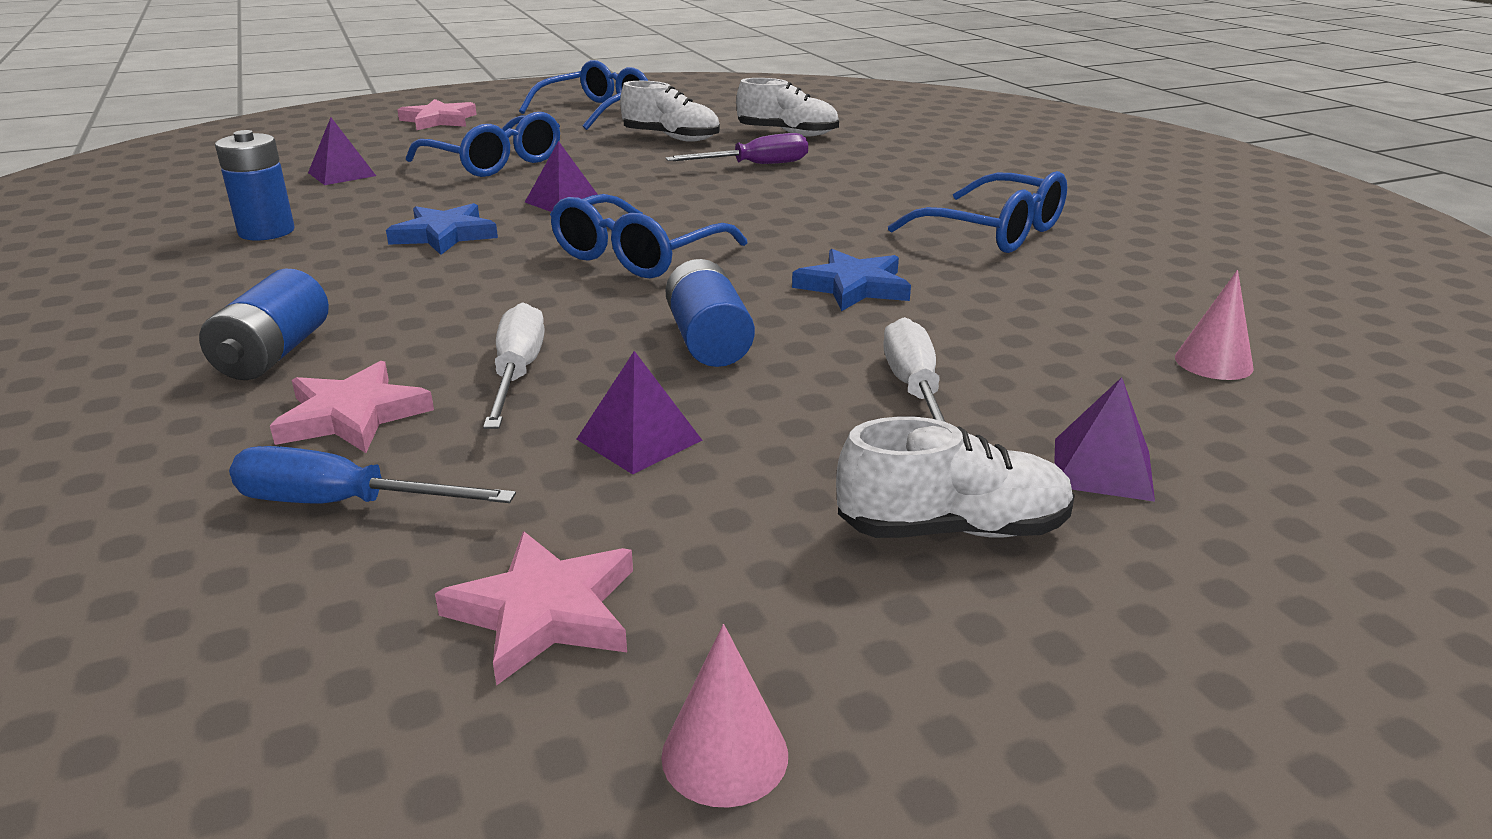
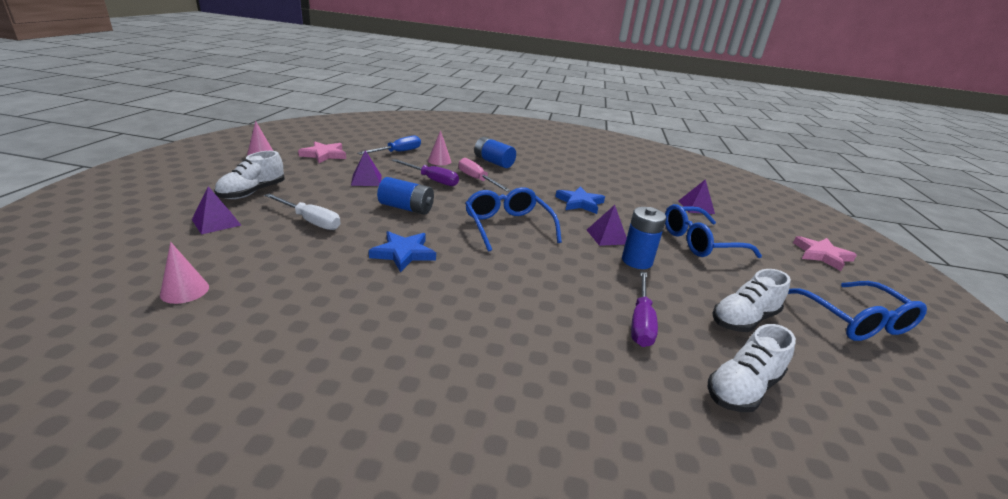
camera: 120 degrees right, 0 degrees up
blue battery [215,130,295,241] -> blue battery moved to [622,207,667,269]
pink star [270,361,434,453] -> pink cone [428,130,451,165]
white screwdriver [483,302,545,429] -> purple screwdriver [392,159,459,186]
blue glasses [888,171,1067,253] -> none
none -> pink screwdriver [458,158,510,192]

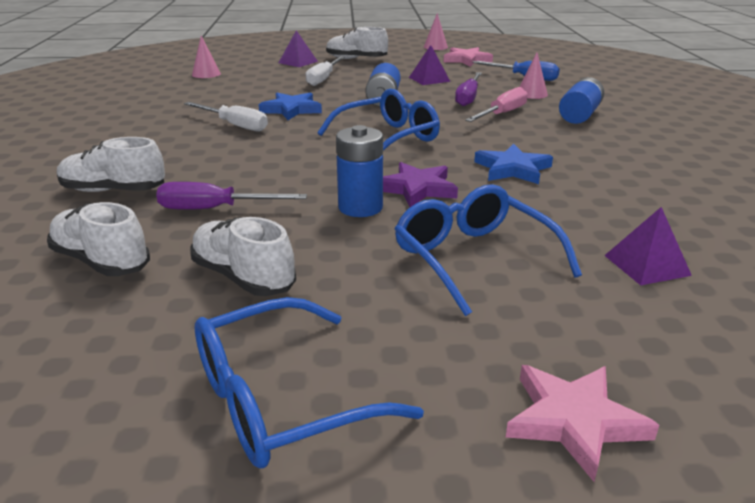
camera: 80 degrees right, 0 degrees up
purple pyramid [587,205,627,246] -> purple star [383,162,458,207]
none -> white shoe [57,137,165,192]
none -> white screwdriver [184,102,268,131]

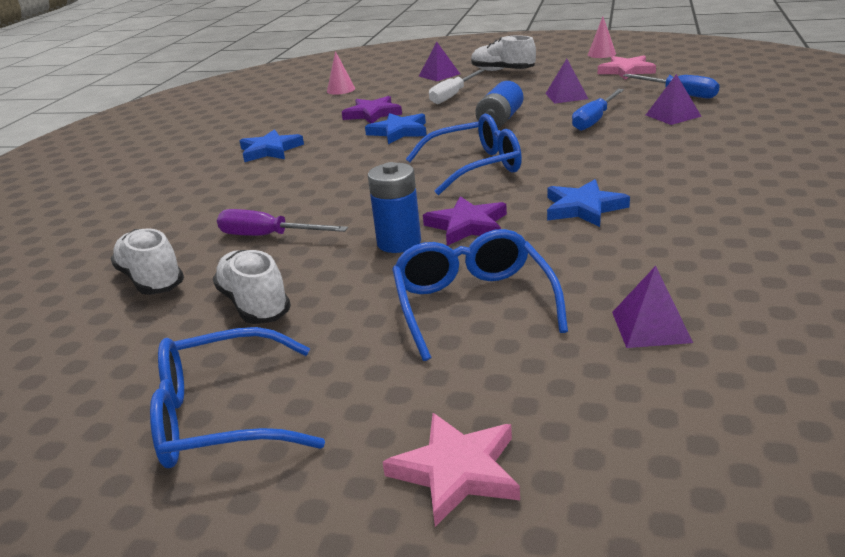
camera: 20 degrees right, 0 degrees up
white shoe [57,137,165,192] -> none
white screwdriver [184,102,268,131] -> none
purple screwdriver [455,72,482,106] -> blue screwdriver [572,89,624,131]
pink screwdriver [465,87,528,122] -> none
pink cone [519,52,548,99] -> purple pyramid [646,74,702,125]
blue battery [559,77,604,124] -> none
none -> blue star [240,129,304,162]
none -> purple star [342,96,402,124]

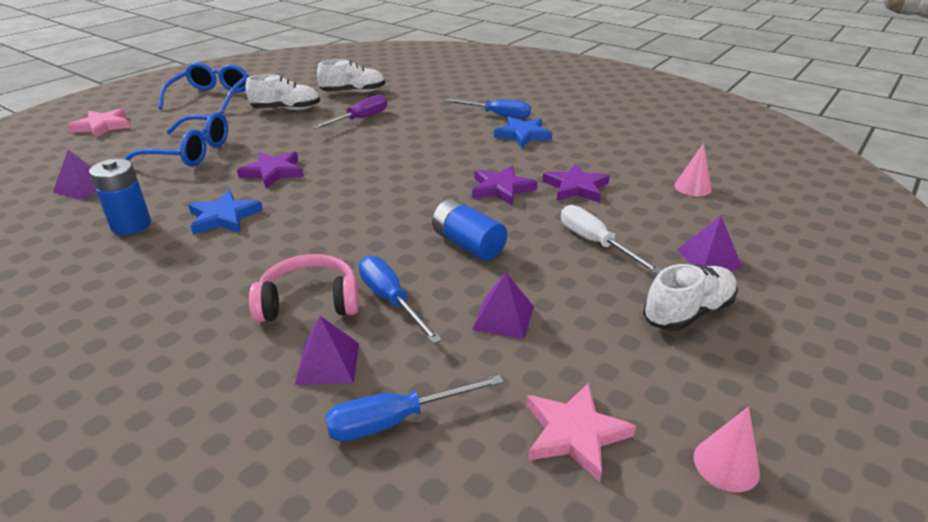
camera: 110 degrees right, 5 degrees up
blue star [365,113,427,144] -> purple star [472,165,537,206]
blue battery [368,162,421,253] -> blue battery moved to [89,159,151,235]
blue glasses [406,114,522,195] -> none
none -> pink headphones [249,254,359,322]
none -> blue screwdriver [444,99,531,119]

